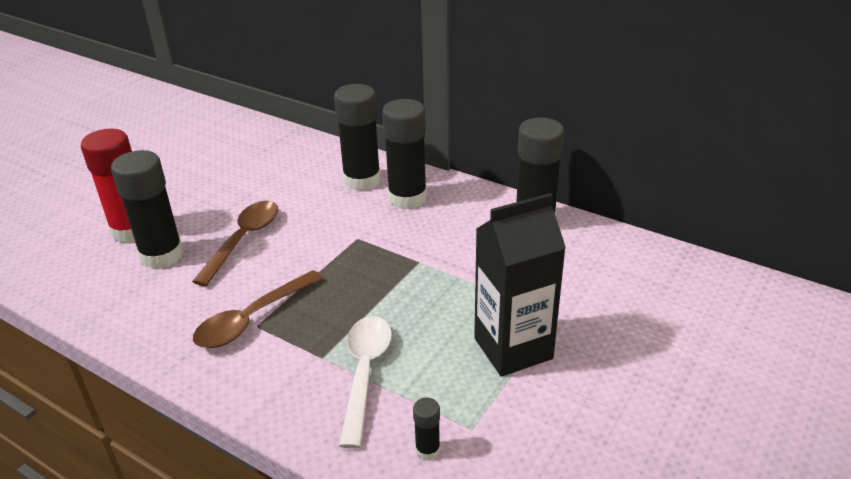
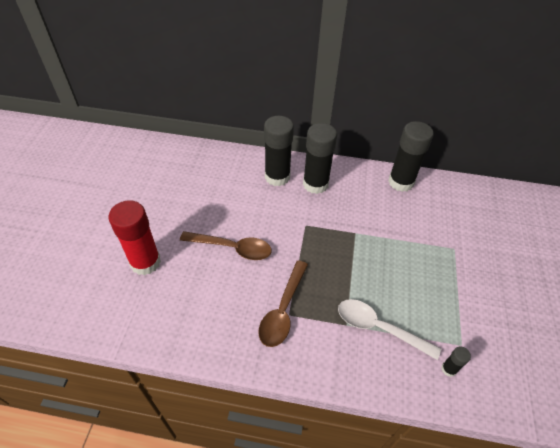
camera: 25 degrees left, 15 degrees up
black glue stick [111,150,184,269] -> none
brown spoon [192,201,278,286] -> brown spoon turned 105 degrees clockwise [180,231,272,260]
white spoon [339,316,392,449] -> white spoon turned 45 degrees counterclockwise [338,299,441,360]
black carton [474,193,566,377] -> none

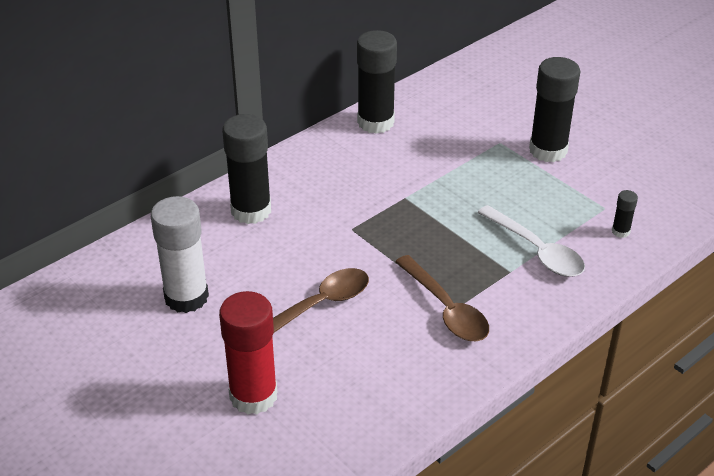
camera: 50 degrees left, 10 degrees down
black glue stick [303,123,337,194] -> black glue stick moved to [529,57,581,162]
white spoon [338,299,441,360] -> white spoon turned 105 degrees counterclockwise [477,205,585,277]
none -> white glue stick [151,196,209,313]

